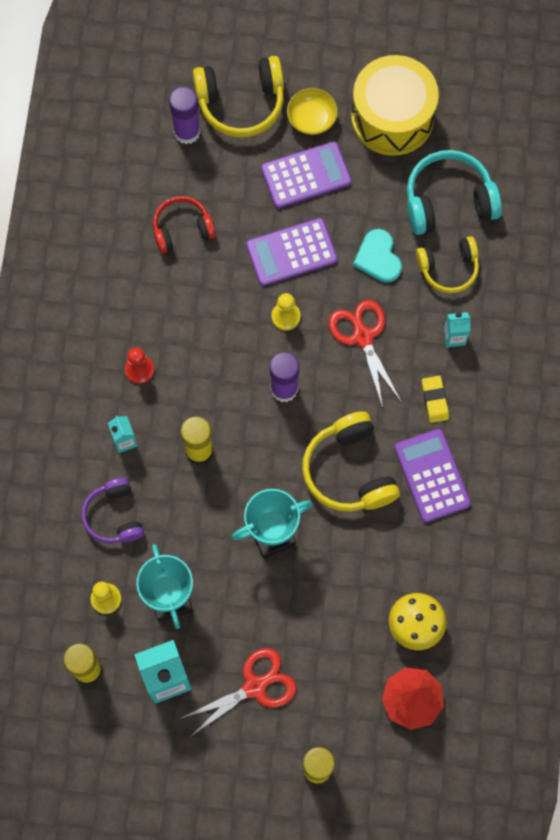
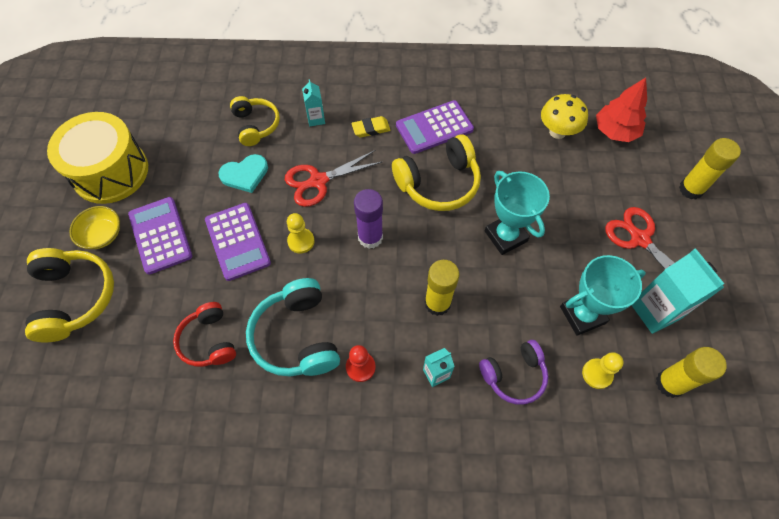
camera: 95 degrees left, 10 degrees down
purple glue stick [169,87,200,144] -> none
turquoise headphones [407,150,502,235] -> turquoise headphones moved to [246,278,340,376]

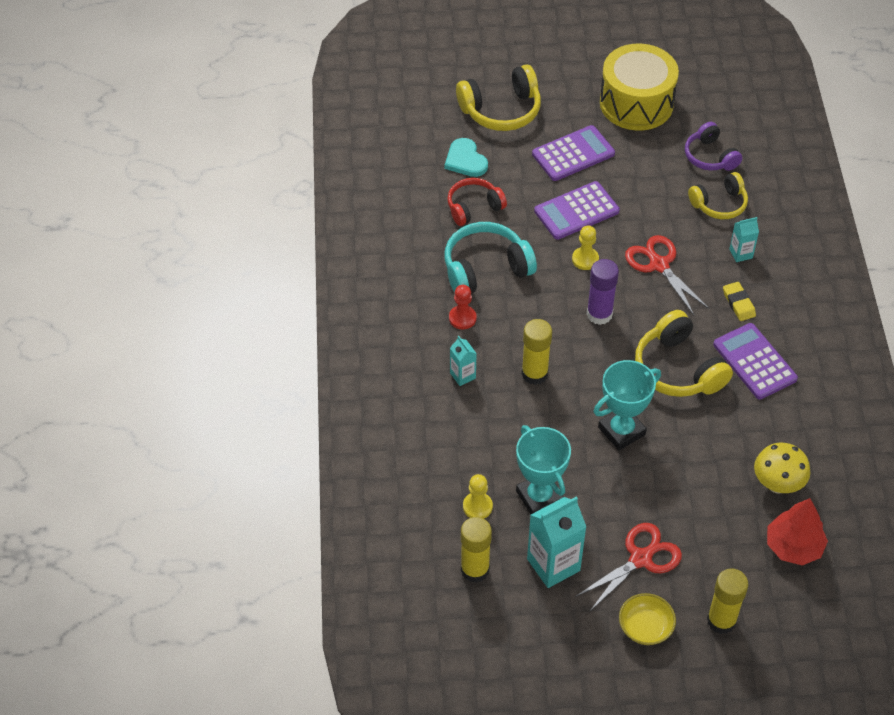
camera: 85 degrees right, 10 degrees down
yellow bowl [69,206,120,249] -> yellow bowl moved to [619,593,676,645]
turquoise heart [218,154,268,193] -> turquoise heart moved to [445,138,488,177]
purple headphones [479,340,548,405] -> purple headphones moved to [685,122,742,171]

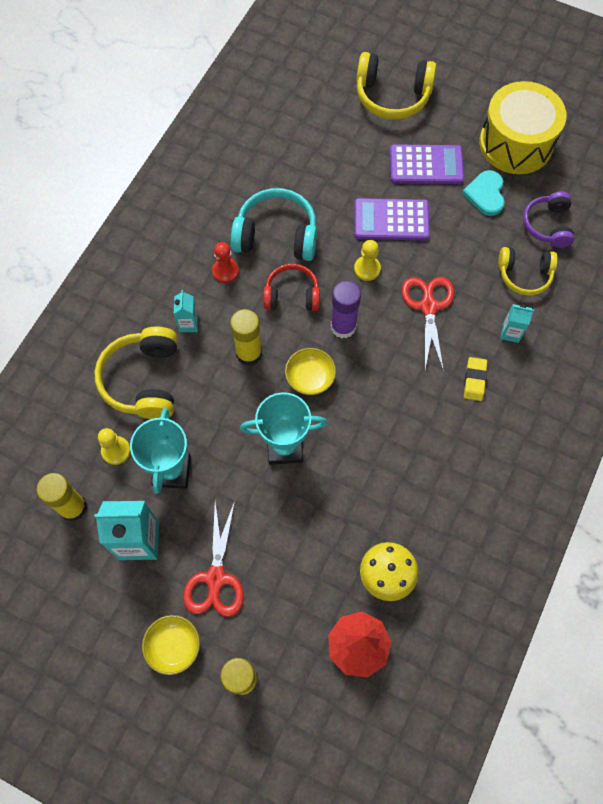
camera: 30 degrees right, 15 degrees up
turquoise heart [445,138,488,177] -> turquoise heart moved to [462,170,505,216]
red headphones [447,178,507,226] -> red headphones moved to [263,264,320,311]
red scissors [575,523,682,612] -> red scissors turned 105 degrees clockwise [183,501,244,617]
yellow headphones [635,310,733,397] -> yellow headphones moved to [94,326,177,419]
purple calculator [713,323,798,399] -> none
none -> yellow bowl [285,348,336,395]

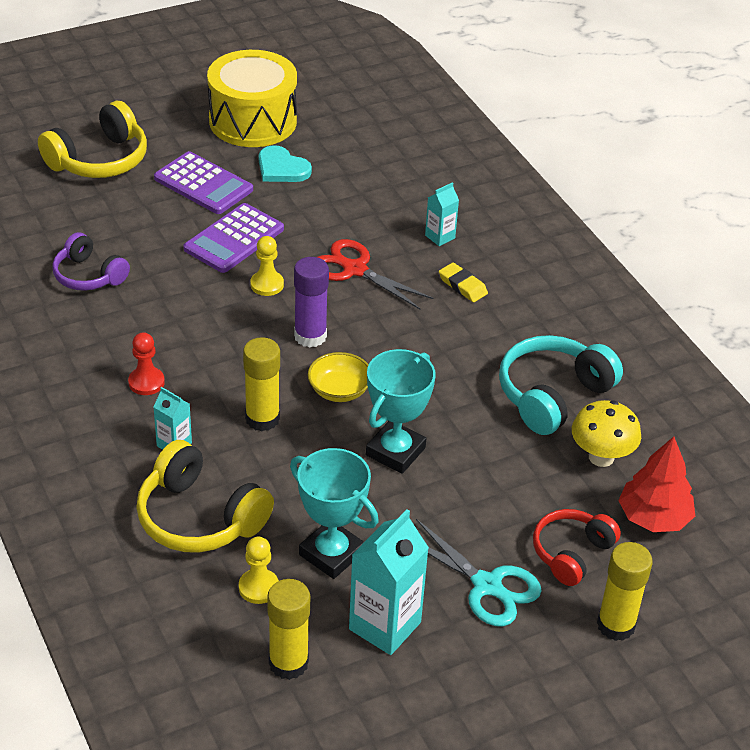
camera: 55 degrees left, 25 degrees down
yellow bowl [142,615,200,675] -> none
red scissors [183,501,244,617] -> turquoise scissors [416,519,542,627]
turquoise headphones [231,188,317,261] -> turquoise headphones moved to [499,335,623,435]
red headphones [263,264,320,311] -> red headphones moved to [533,509,621,586]
purple calculator [390,144,464,184] -> purple calculator turned 90 degrees clockwise [154,151,253,214]
yellow headphones [498,247,558,296] -> none
purple headphones [523,191,574,248] -> purple headphones moved to [52,232,130,291]

